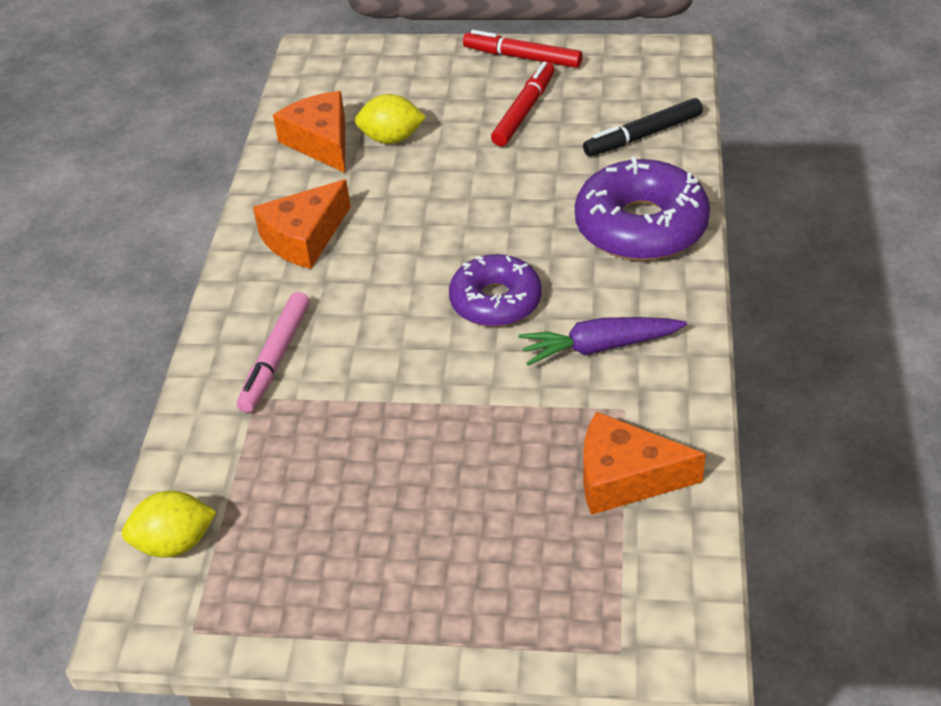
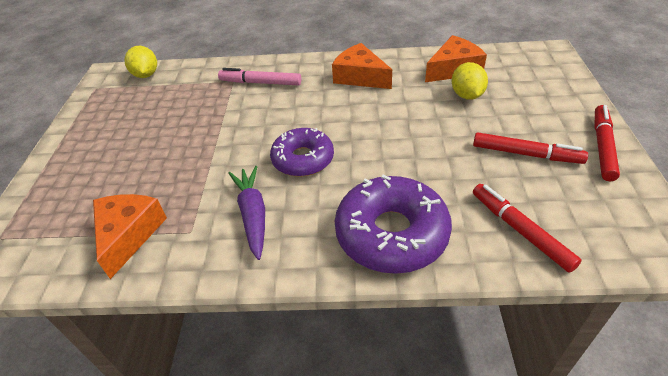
camera: 85 degrees right, 0 degrees up
black marker [583,98,703,156] -> red marker [473,184,582,273]

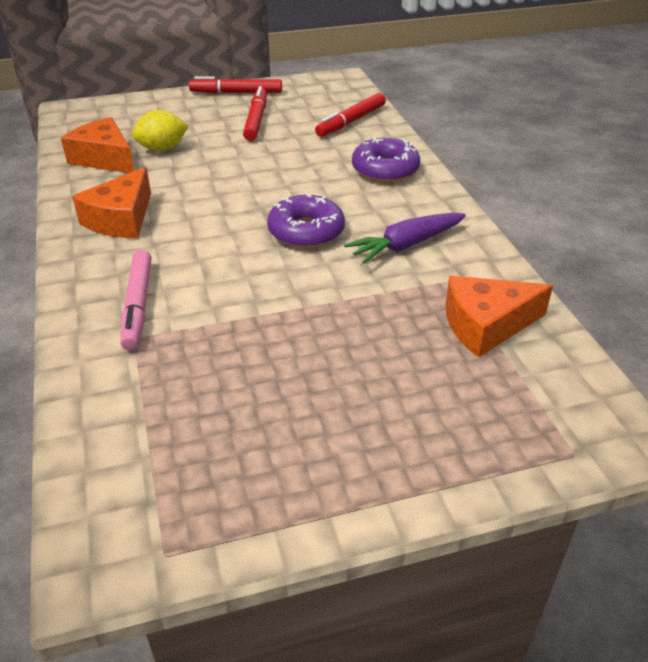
camera: 110 degrees left, 5 degrees down
yellow lemon [124,46,157,78] -> none
purple donut [335,175,452,274] -> purple donut [352,137,420,183], size x0.66

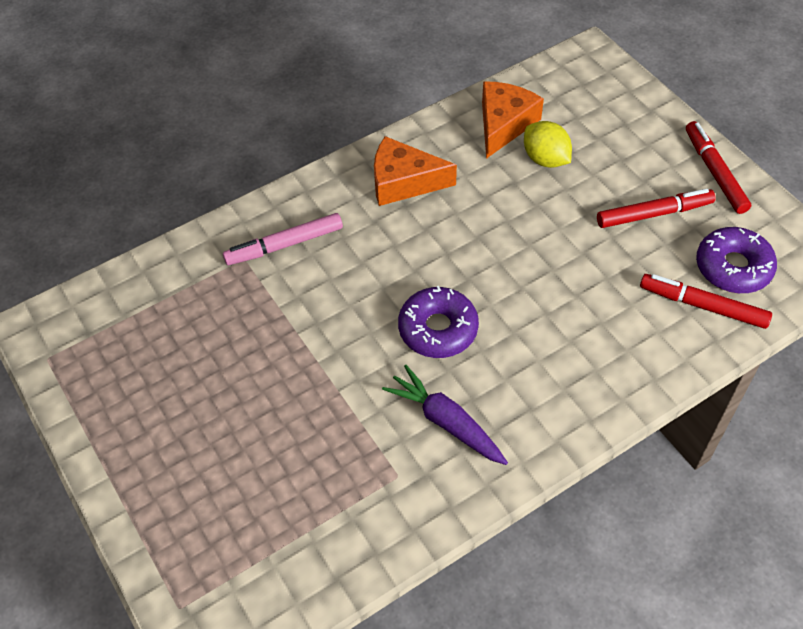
camera: 75 degrees right, 15 degrees up
purple donut [352,137,420,183] -> purple donut moved to [696,227,777,293]
orange cheese [445,276,553,358] -> none

